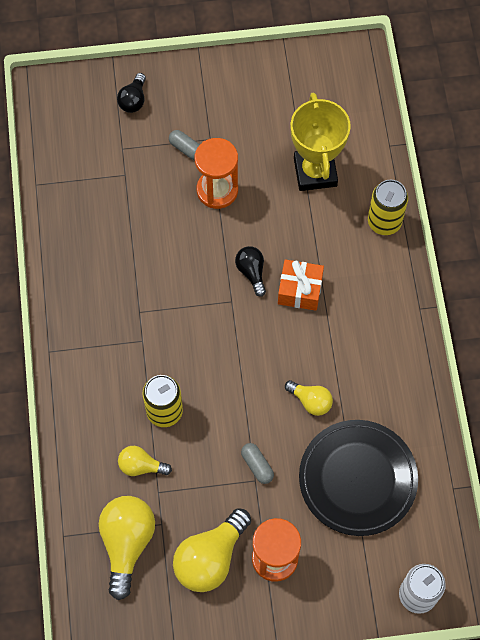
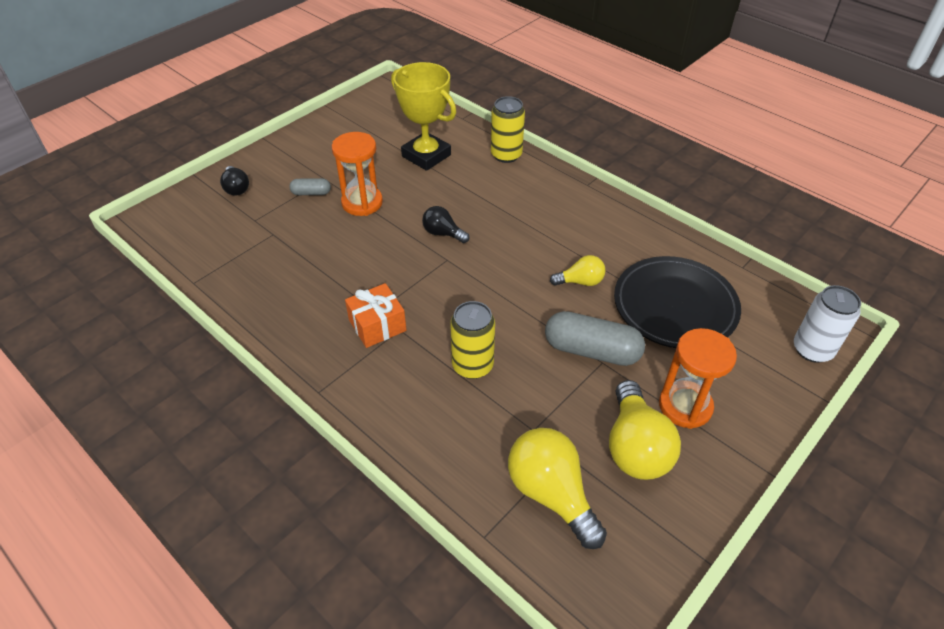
camera: 40 degrees left, 20 degrees down
yellow light bulb [118,446,172,476] -> none
grey capsule [241,443,274,484] -> grey capsule [545,311,645,366], size x1.97
orange gift [278,259,324,311] -> orange gift moved to [345,283,406,348]

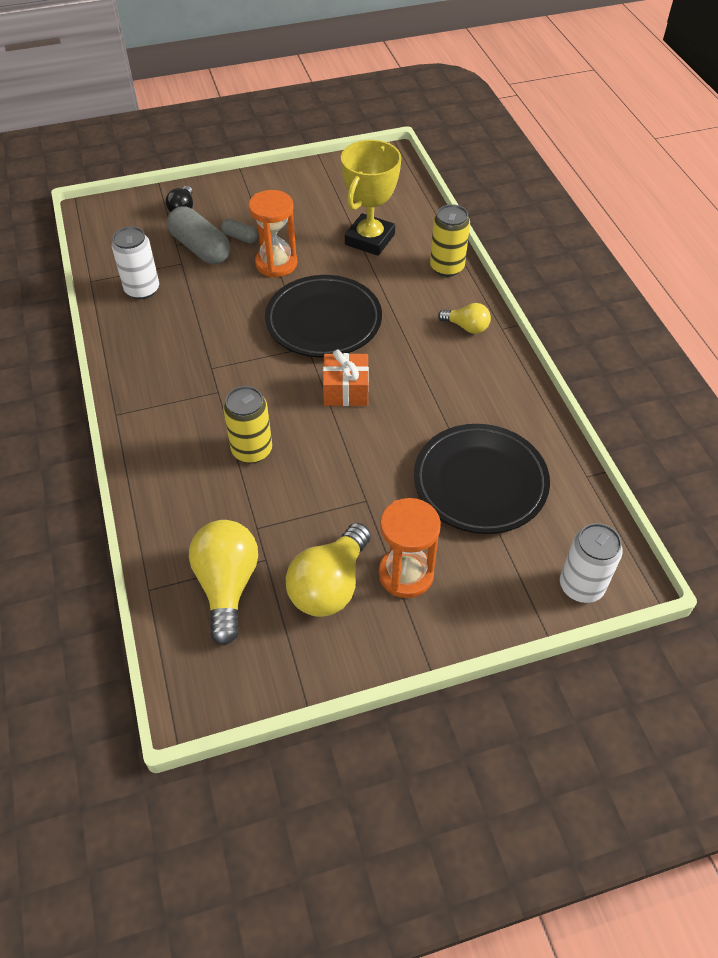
camera: 30 degrees right, 5 degrees up
orange gift [345,283,406,348] -> orange gift moved to [323,350,369,406]
yellow trophy [391,62,456,171] -> yellow trophy turned 45 degrees clockwise [341,140,401,256]
black light bulb [422,206,470,243] -> black plate [265,275,382,357]
grey capsule [545,311,645,366] -> grey capsule moved to [167,206,230,264]
yellow light bulb [550,255,606,286] -> yellow light bulb moved to [438,303,491,334]
none -> white can [112,226,159,299]

